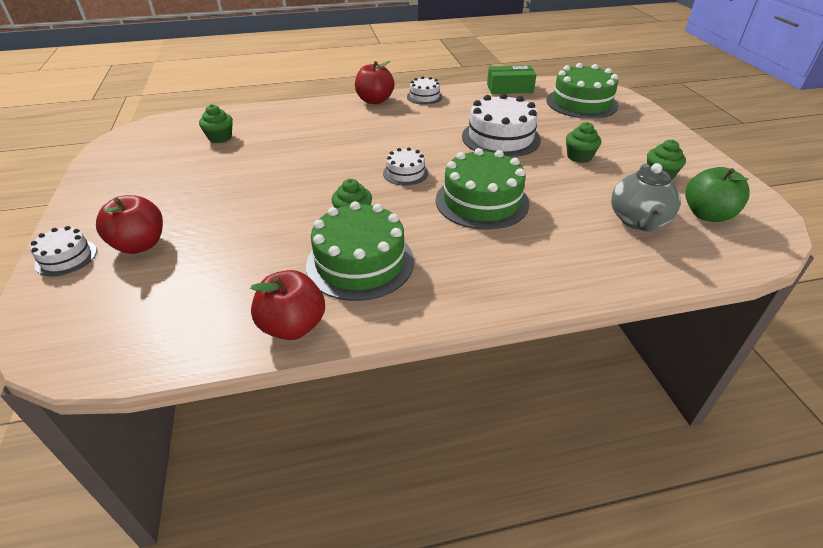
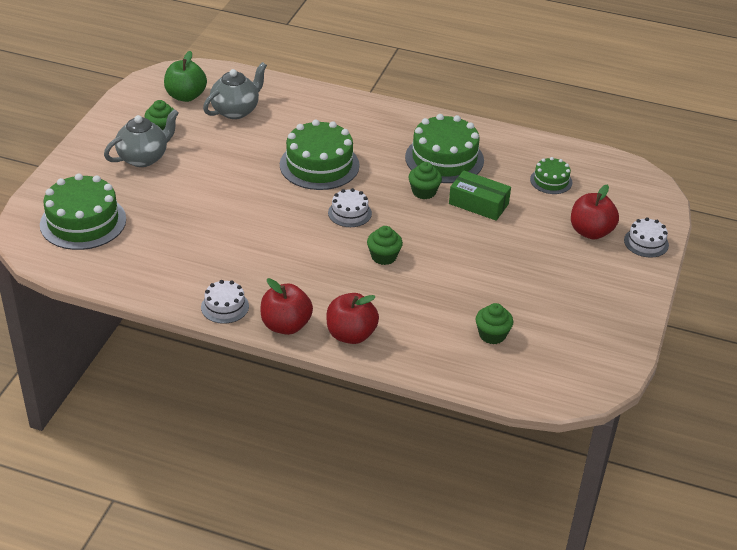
camera: 150 degrees left, 0 degrees up
red apple [250,270,325,340] -> red apple moved to [326,293,379,344]
white cake [462,93,541,158] -> none
green box [487,65,536,94] -> green box moved to [449,170,511,221]
green cupcake [566,122,601,163] -> green cupcake moved to [367,226,403,265]
none -> grey teapot [104,109,179,167]
none -> green cake [530,157,572,194]

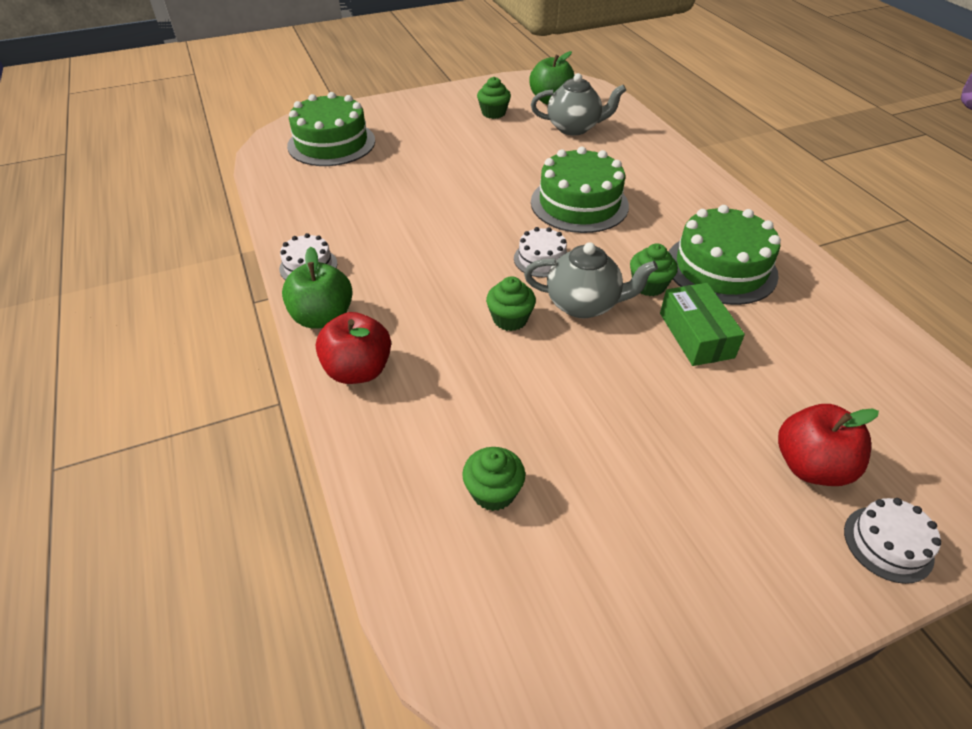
camera: 50 degrees right, 5 degrees up
grey teapot [104,109,179,167] -> grey teapot moved to [524,242,658,318]
red apple [261,278,313,335] -> green apple [282,247,353,328]
green cake [530,157,572,194] -> none

